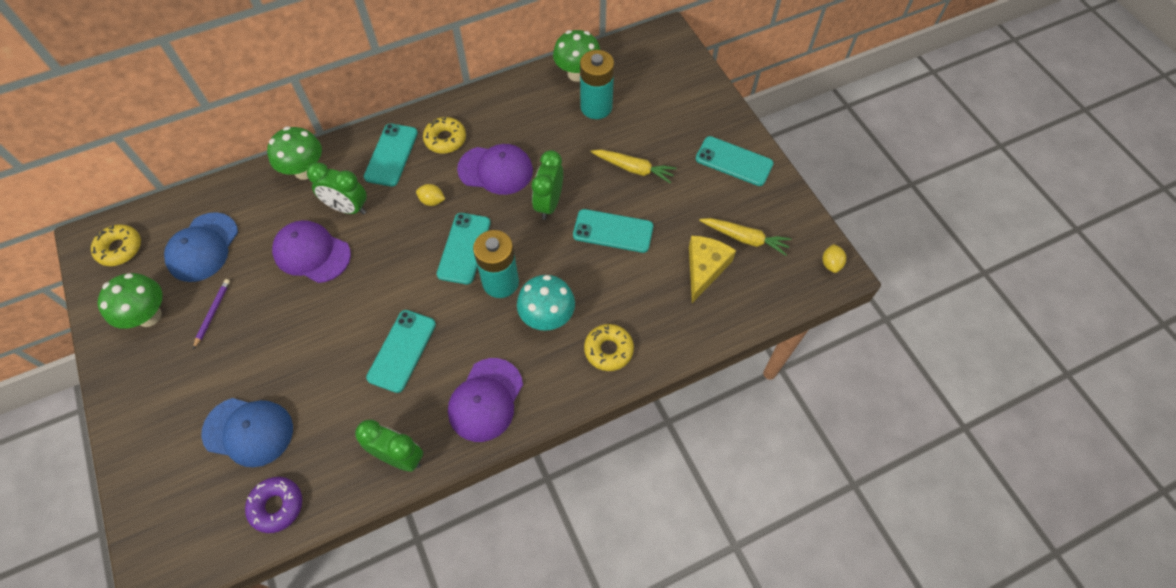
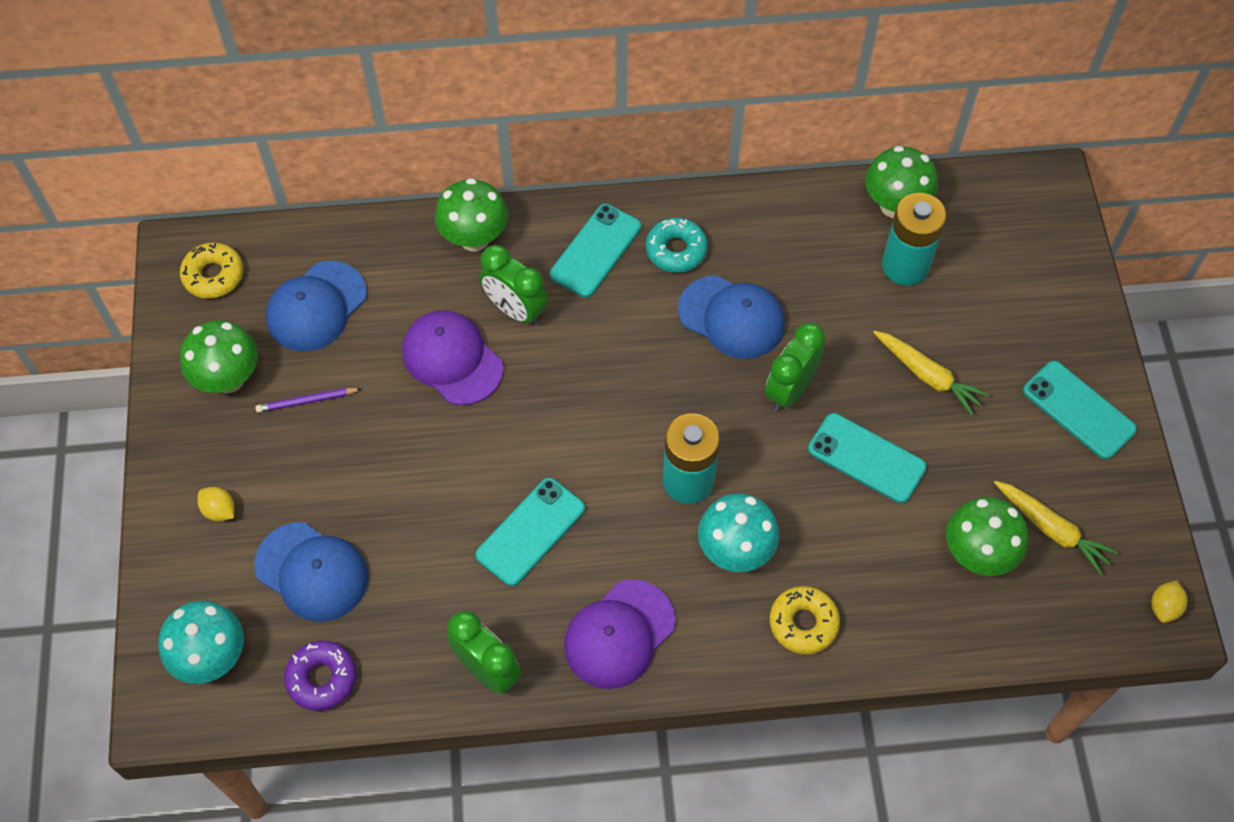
camera: 20 degrees right, 0 degrees up
purple pencil [193,279,230,349] -> purple pencil turned 135 degrees counterclockwise [255,388,361,413]
yellow lemon [416,184,445,206] -> yellow lemon moved to [198,487,234,522]
yellow donut [423,117,466,154] -> turquoise donut [646,217,708,273]
turquoise phone [437,213,491,284] -> none
purple cap [457,144,533,195] -> blue cap [678,275,785,359]
yellow cheese [689,236,736,303] -> green mushroom [946,497,1028,576]
none -> turquoise mushroom [158,601,244,684]

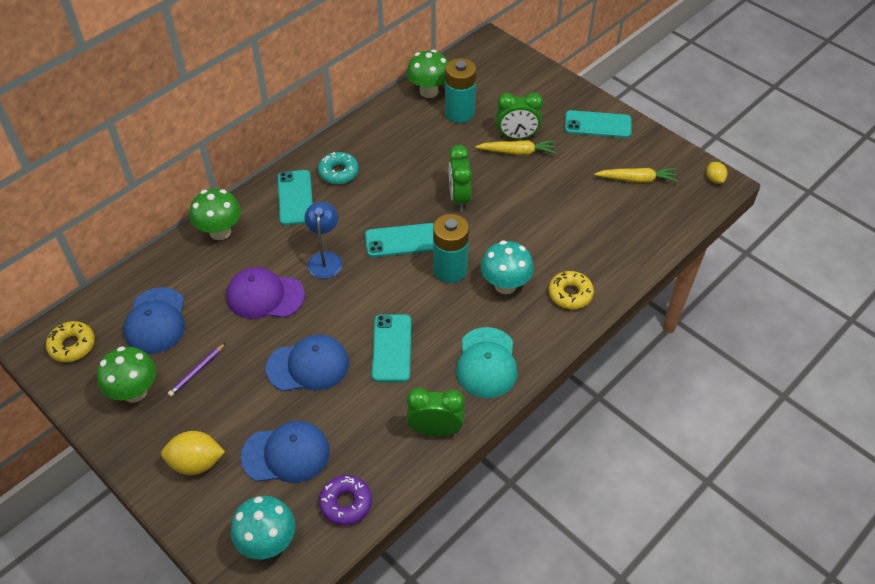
camera: 40 degrees left, 10 degrees down
yellow lemon [198,487,234,522] -> yellow lemon [161,431,225,475], size x1.75
green clock [480,245,548,326] -> green clock moved to [496,93,543,139]
purple cap [564,579,675,689] -> turquoise cap [456,327,518,398]
blue cap [678,275,785,359] -> blue cap moved to [266,334,349,391]
turquoise phone [808,413,927,503] -> turquoise phone moved to [365,223,434,257]
green mushroom [946,497,1028,576] -> none
none -> blue lamp [304,202,342,279]

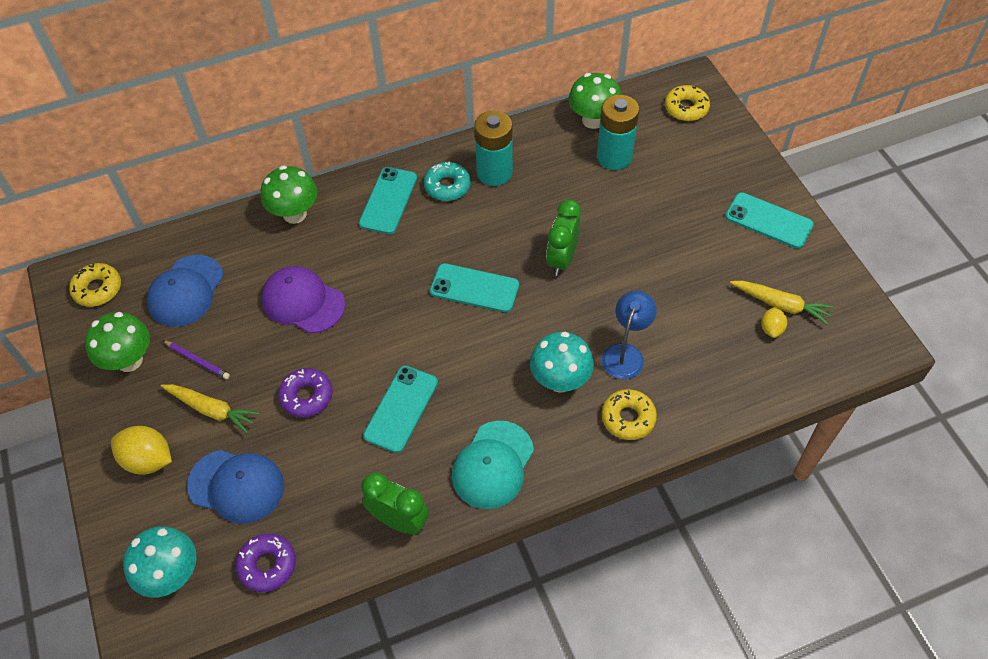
camera: 25 degrees right, 5 degrees up
purple pencil [168,343,226,397] -> purple pencil turned 120 degrees counterclockwise [162,340,230,379]
blue cap [266,334,349,391] -> purple donut [278,368,333,417]
blue lamp [304,202,342,279] -> blue lamp moved to [602,291,657,379]
turquoise battery [433,214,469,283] -> turquoise battery moved to [474,111,513,186]
yellow carrot [475,140,556,155] -> yellow carrot moved to [161,384,260,433]
green clock [496,93,543,139] -> none
yellow lemon [706,162,728,184] -> yellow lemon moved to [761,307,787,338]
none -> yellow donut [665,85,710,121]

